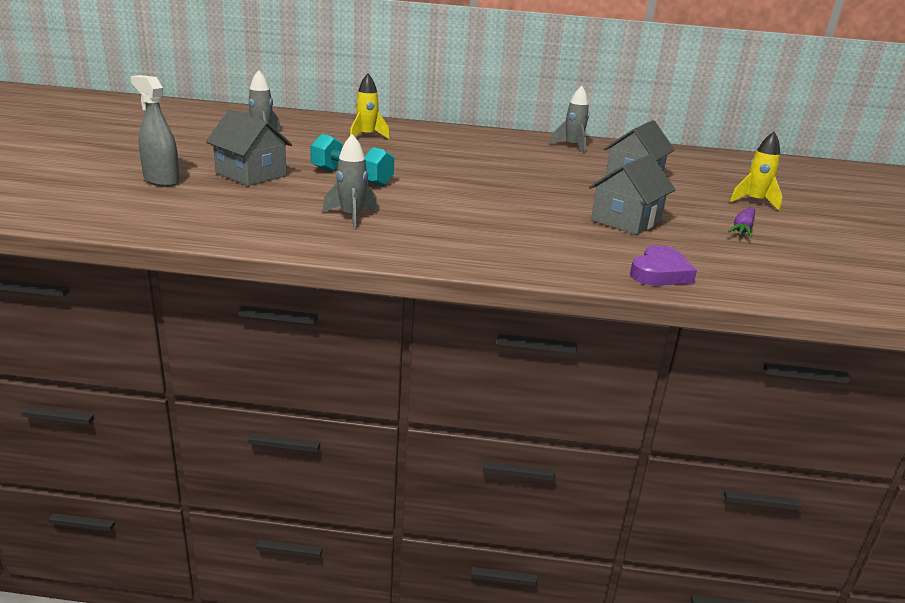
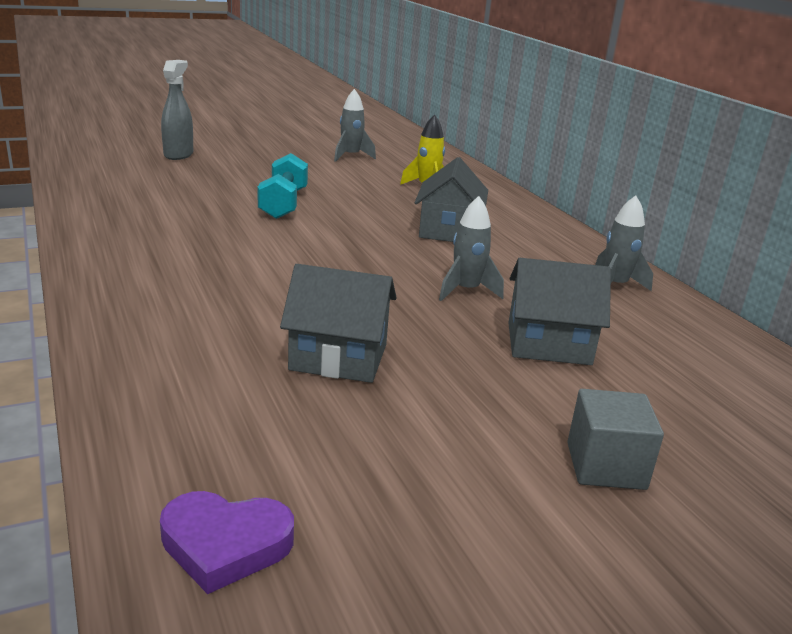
camera: 60 degrees right, 0 degrees up
grey house [206,110,292,186] -> grey house moved to [415,157,488,242]
grey rocket [323,134,378,229] -> grey rocket moved to [439,196,504,301]
purple heart [630,245,697,286] -> purple heart moved to [160,491,294,594]
purple carrot [728,207,755,237] -> none
yellow rocket [730,132,782,211] -> grey cube [567,389,664,490]

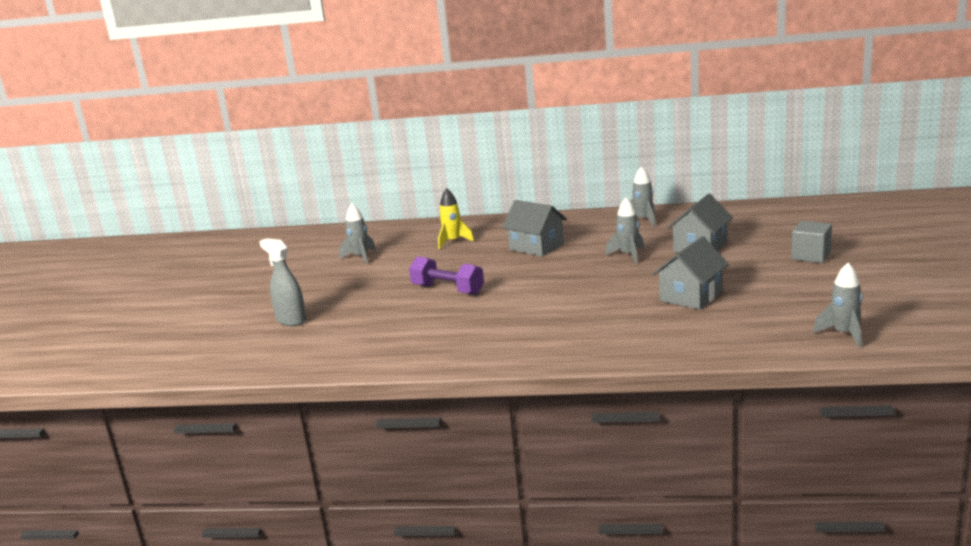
camera: 55 degrees left, 5 degrees down
purple heart [160,491,294,594] -> grey rocket [813,263,863,348]
turquoise dumbbell [258,153,308,219] -> purple dumbbell [409,256,484,295]

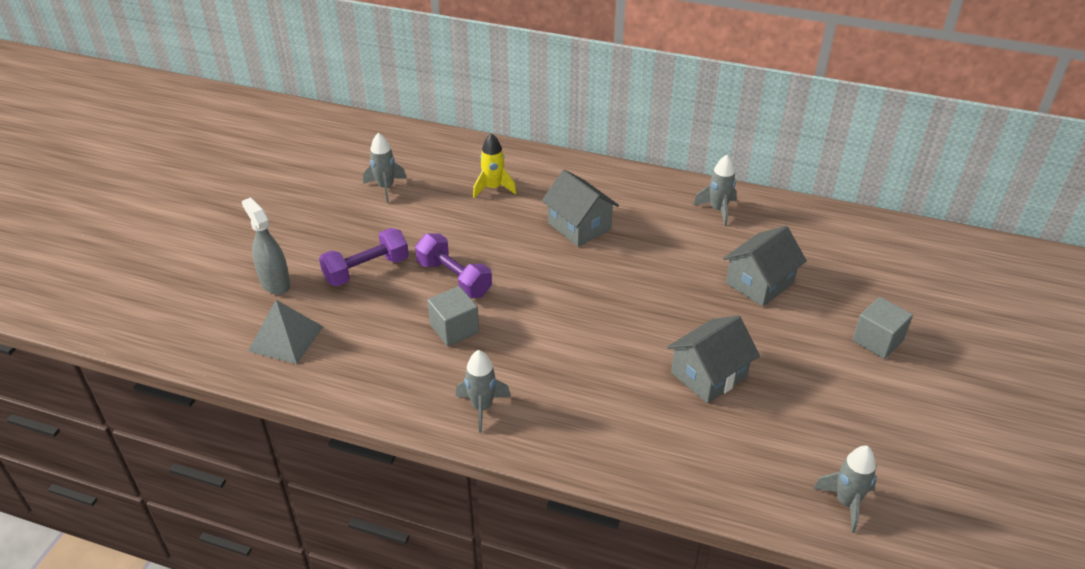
camera: 10 degrees right, 20 degrees up
grey rocket [606,197,644,264] -> grey rocket moved to [456,350,511,433]
none -> grey pyramid [248,300,323,364]
none -> purple dumbbell [319,228,409,286]
none -> grey cube [427,286,479,346]

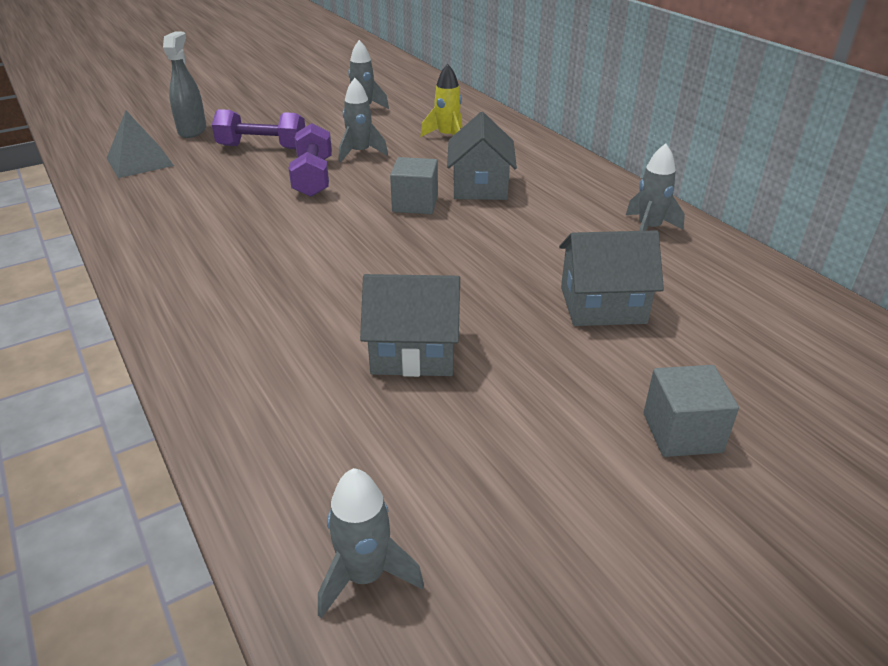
camera: 40 degrees right, 5 degrees down
grey cube [427,286,479,346] -> grey cube moved to [390,157,438,214]
grey rocket [456,350,511,433] -> grey rocket moved to [339,78,388,163]

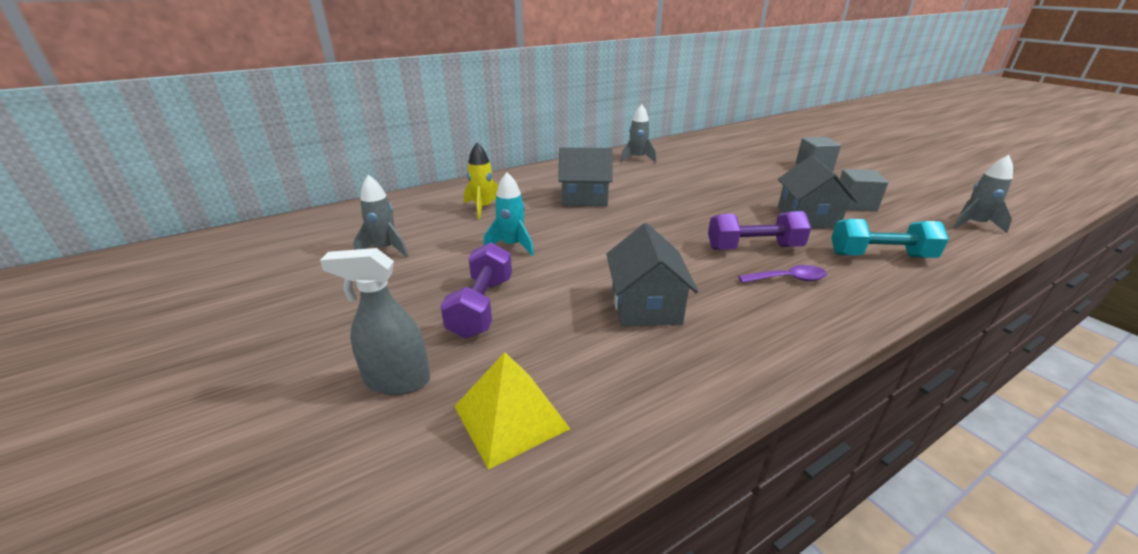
camera: 90 degrees left, 5 degrees down
grey pyramid [107,110,174,178] -> yellow pyramid [454,352,570,469]
purple dumbbell [289,123,332,197] -> purple dumbbell moved to [708,211,811,250]
grey rocket [339,78,388,163] -> turquoise rocket [483,172,534,256]
grey cube [390,157,438,214] -> grey cube moved to [840,169,889,212]
grey house [559,230,664,326] -> grey house moved to [606,223,698,327]
none -> purple spoon [738,265,827,283]
none -> turquoise dumbbell [831,219,949,258]

